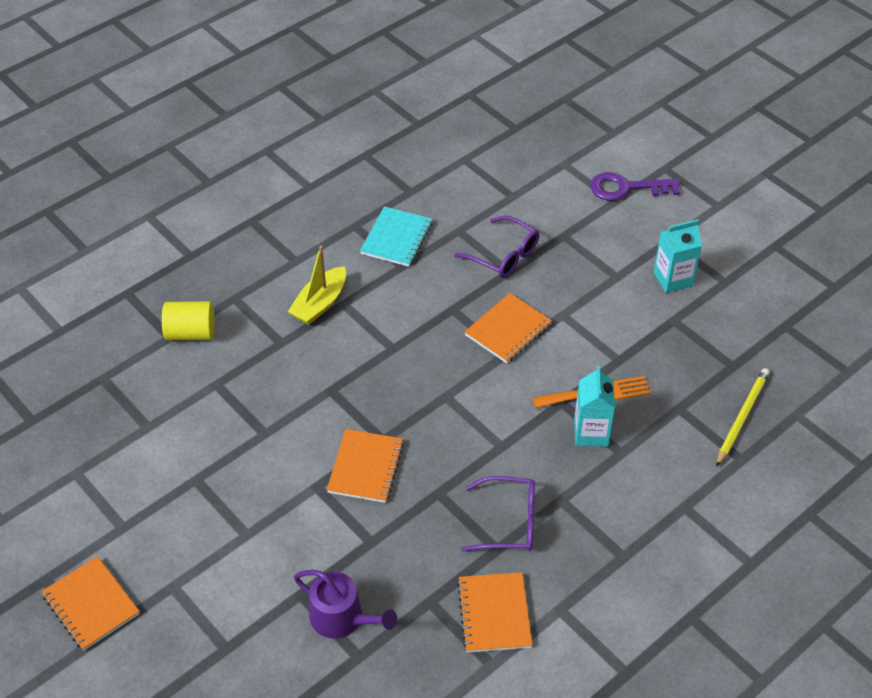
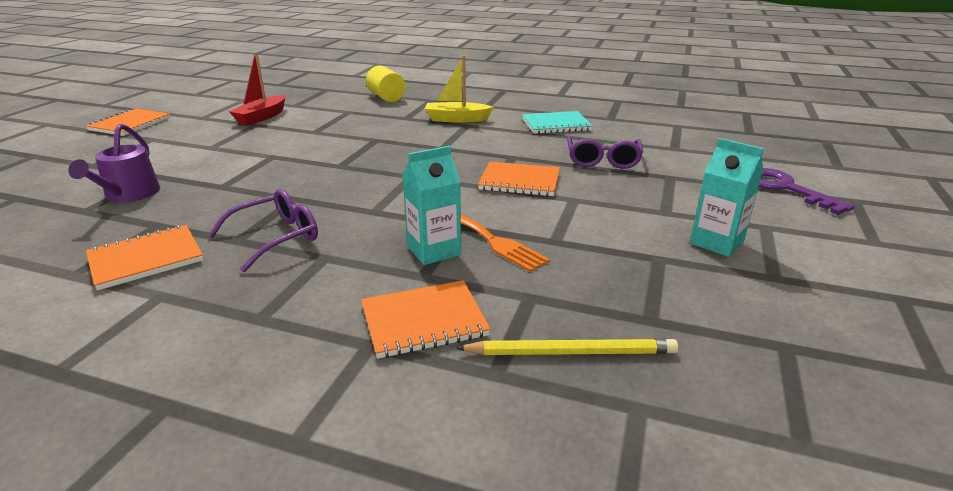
camera: 60 degrees right, 20 degrees down
orange notebook [327,429,404,503] -> orange notebook moved to [361,280,491,359]
purple glasses [461,476,535,552] -> purple glasses turned 105 degrees counterclockwise [208,189,318,272]
none -> red boat [228,52,286,125]

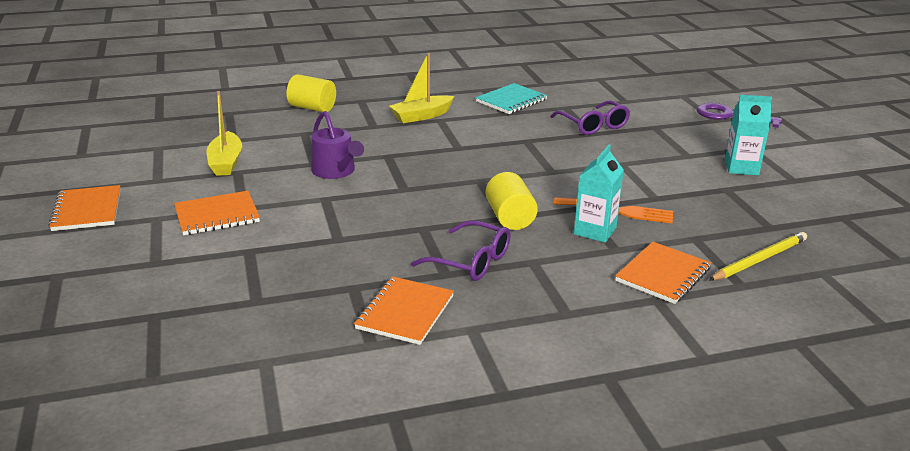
camera: 35 degrees left, 0 degrees up
purple watering can [68,124,160,203] -> purple watering can moved to [311,111,364,179]
purple glasses [208,189,318,272] -> purple glasses turned 105 degrees clockwise [411,220,511,281]
red boat [228,52,286,125] -> yellow boat [206,91,242,176]
orange notebook [478,162,560,196] -> orange notebook moved to [174,191,260,235]
none -> yellow cylinder [486,172,538,230]

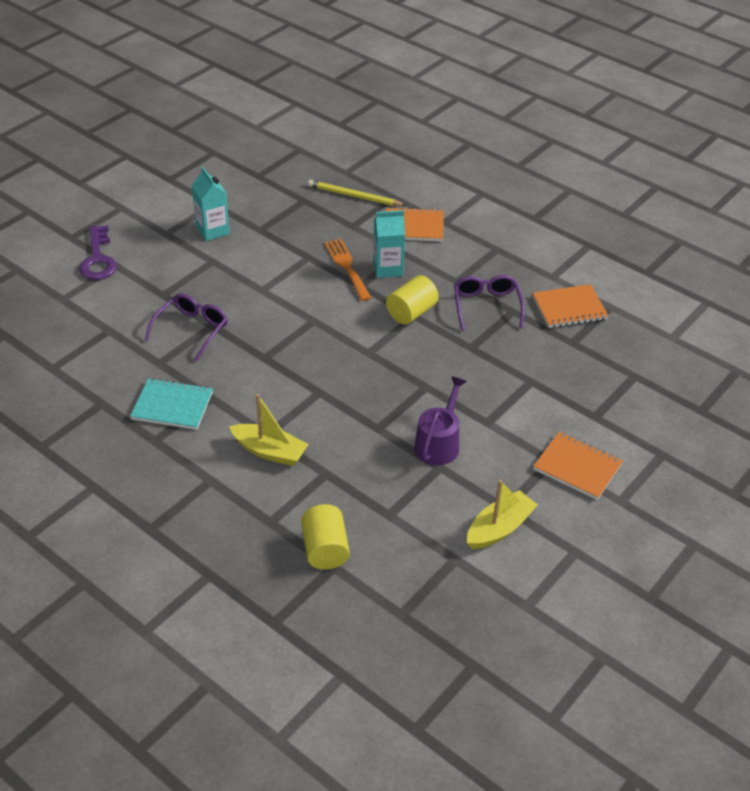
camera: 125 degrees left, 15 degrees up
orange notebook [48,185,121,231] -> none

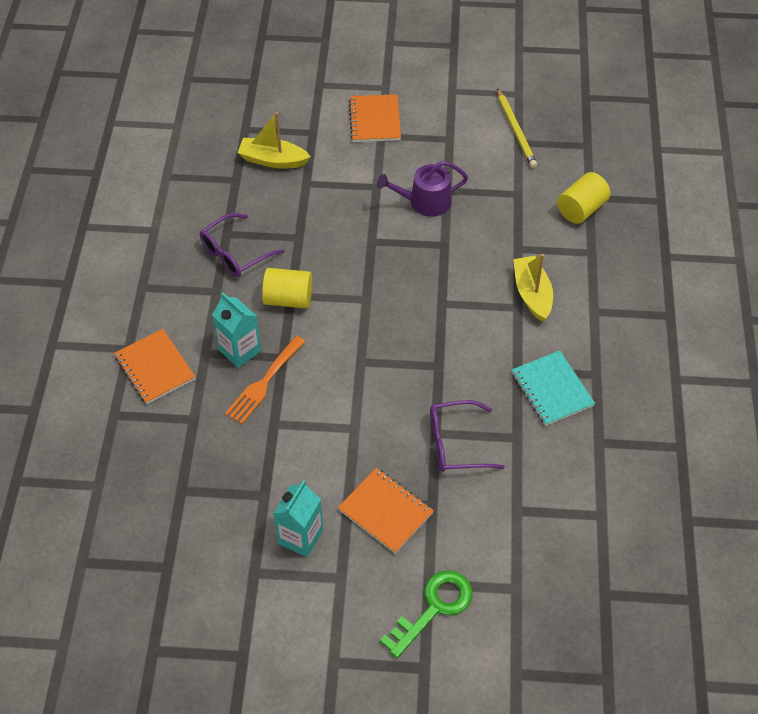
camera: 125 degrees left, 10 degrees up
purple key [79,225,117,280] -> green key [380,570,473,658]
yellow pencil [308,180,407,206] -> yellow pencil moved to [497,88,537,168]
yellow boat [467,480,538,549] -> yellow boat moved to [237,112,311,168]
orange notebook [532,284,608,328] -> orange notebook moved to [338,468,434,554]

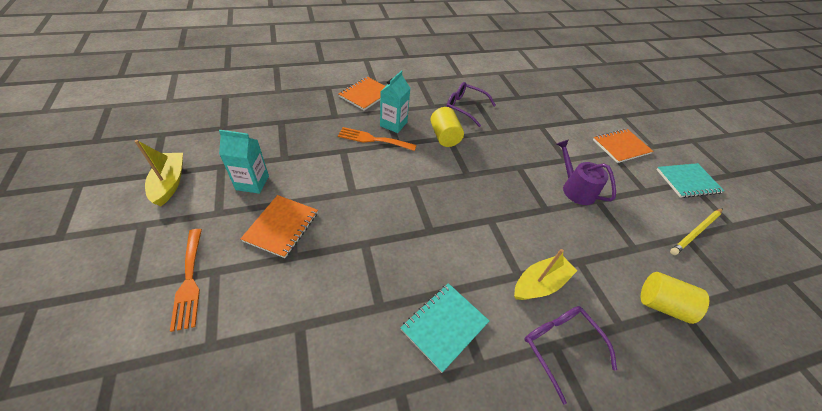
camera: 65 degrees right, 5 degrees down
yellow boat [237,112,311,168] -> yellow boat moved to [134,140,183,206]
green key [380,570,473,658] -> orange fork [170,229,202,332]
purple glasses [430,400,505,472] -> purple glasses moved to [524,306,617,405]
none -> turquoise notebook [656,163,724,198]

